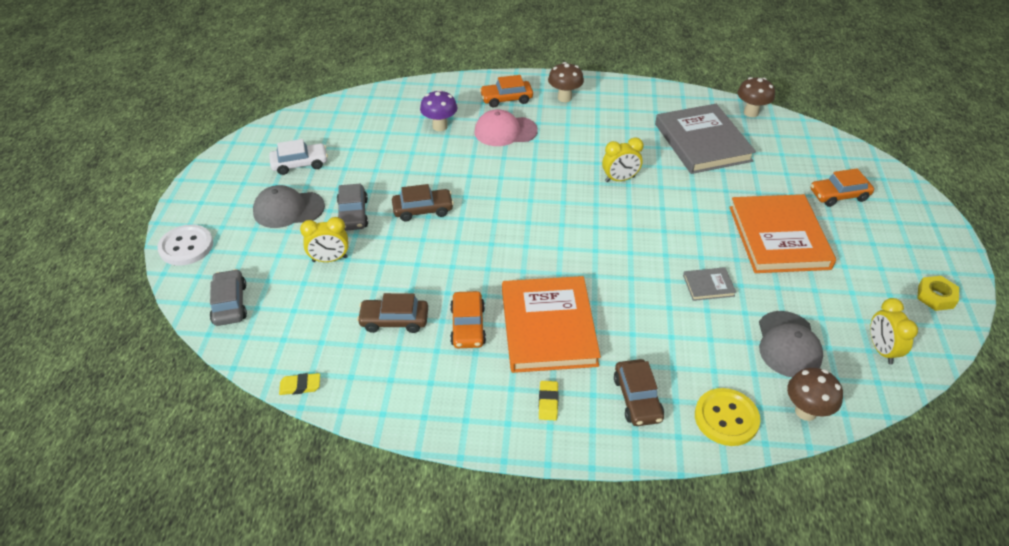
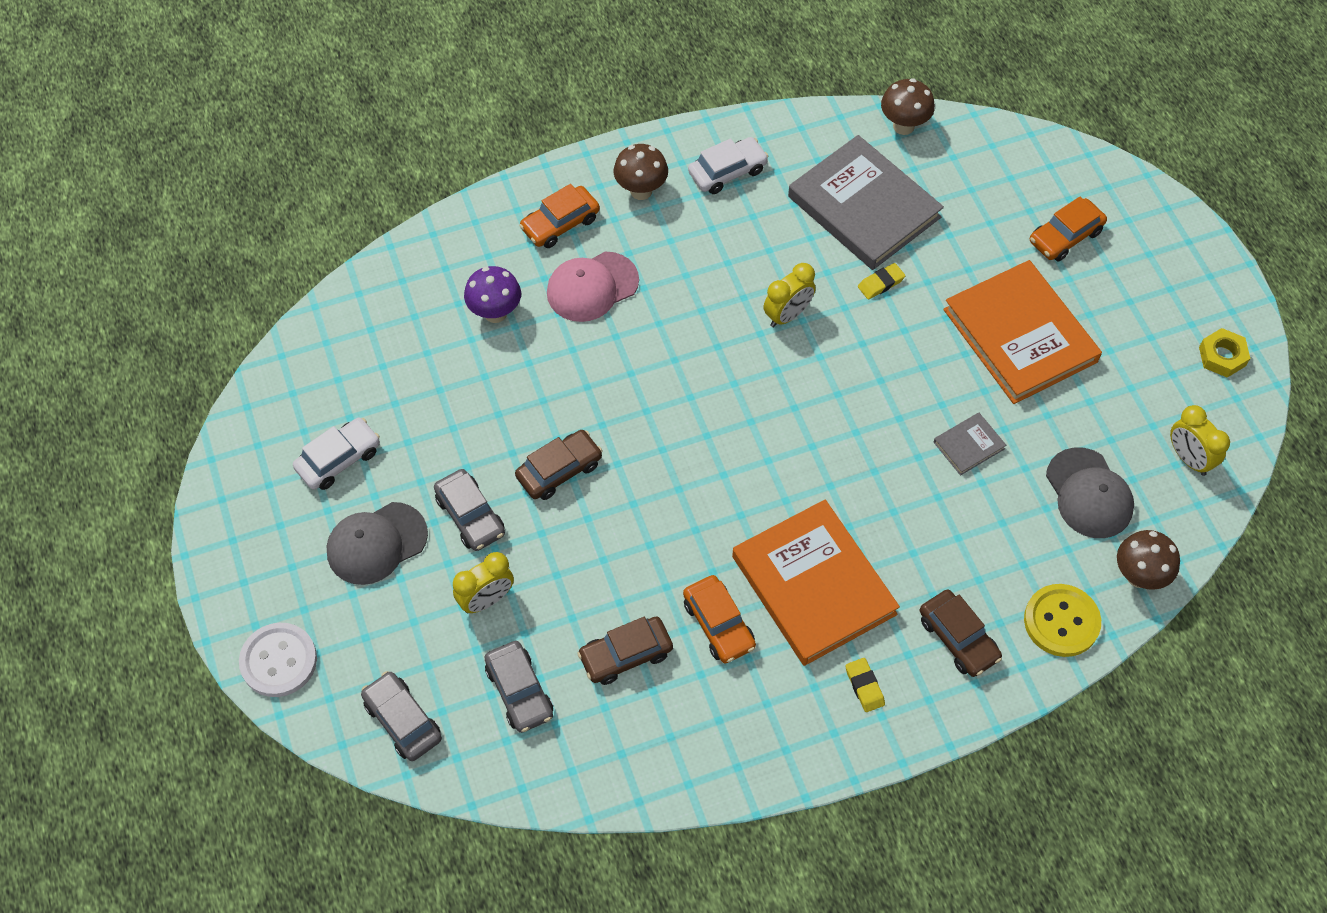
camera: 25 degrees left, 15 degrees up
yellow eraser [279,373,320,395] -> yellow eraser moved to [858,263,905,299]
none -> grey car [484,641,553,733]
none -> white car [688,137,768,194]

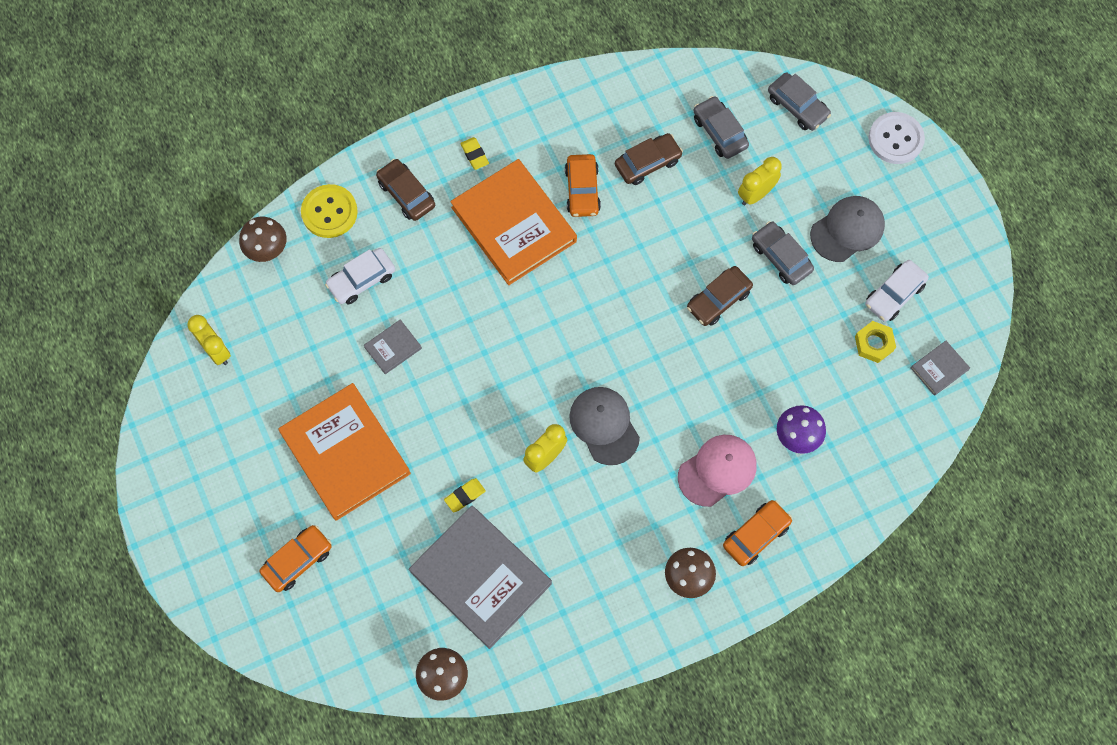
camera: 175 degrees right, 10 degrees up
orange car [683,575,756,663] -> orange car turned 150 degrees counterclockwise [565,154,601,217]
white car [688,137,768,194] -> white car moved to [325,248,395,304]
grey cap [1046,447,1134,538] -> grey cap moved to [569,387,640,465]
yellow nut [1199,328,1250,378] -> yellow nut moved to [855,321,896,363]
none -> grey book [911,341,970,396]

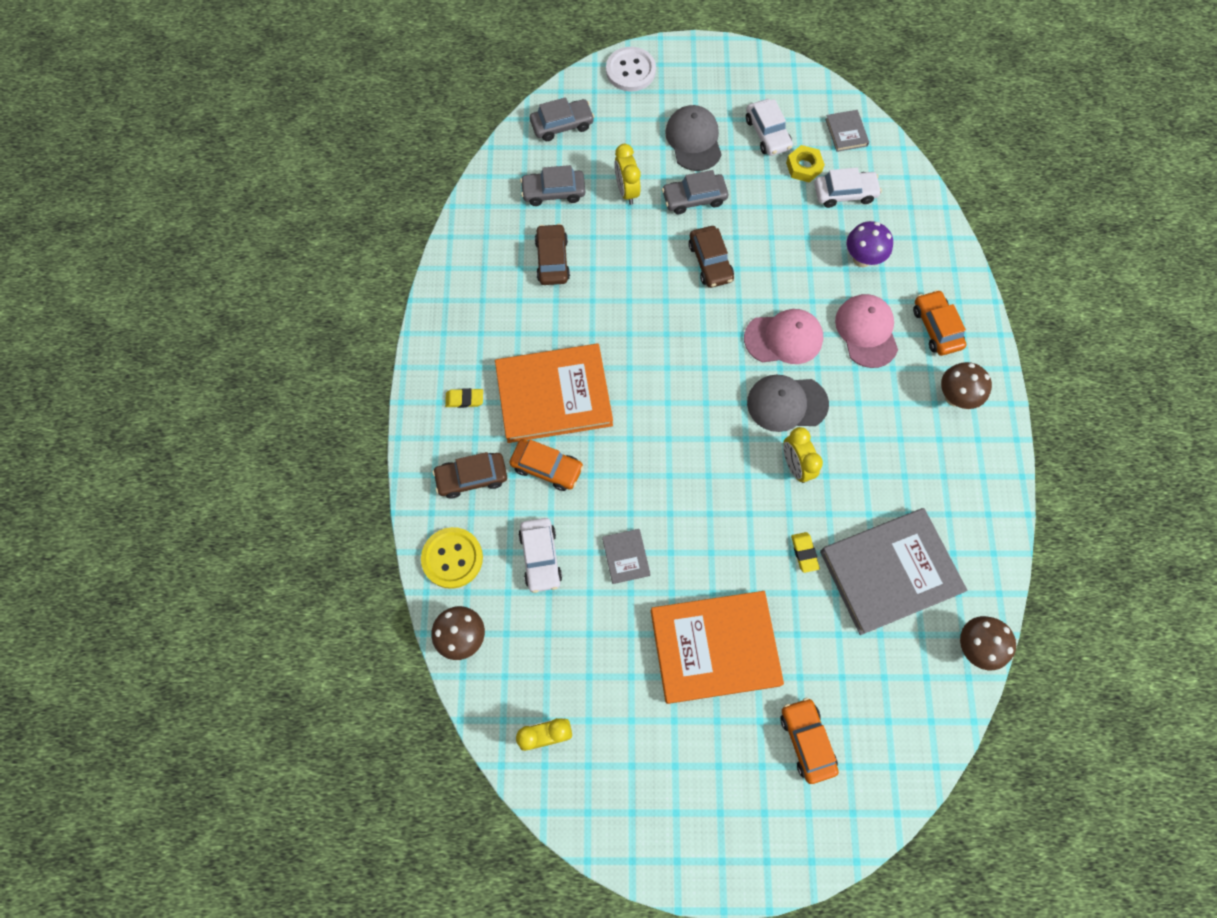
camera: 65 degrees left, 0 degrees up
orange car [565,154,601,217] -> orange car moved to [510,439,584,491]
none -> pink cap [744,309,823,364]
none -> white car [814,168,882,208]

